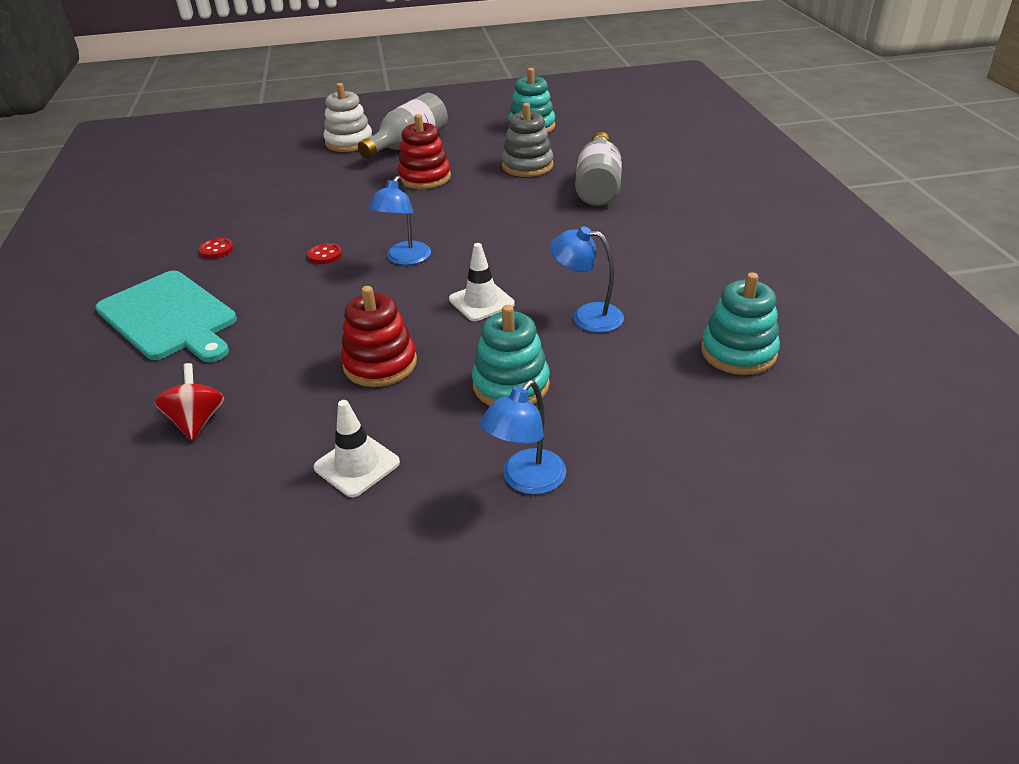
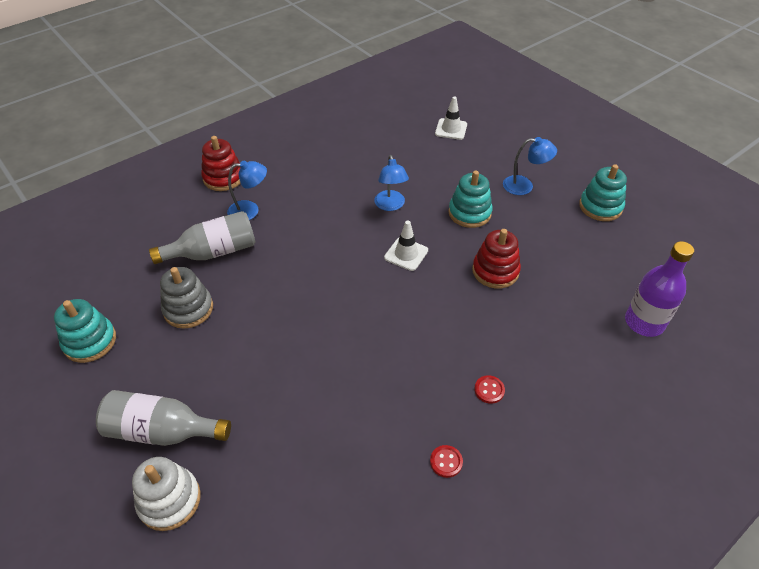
camera: 120 degrees left, 10 degrees up
turquoise cutting board [95,271,237,362] -> none
red spinning top [155,363,224,441] -> none
red button [308,243,342,264] -> red button moved to [474,375,505,404]
white traffic cone [314,400,400,497] -> white traffic cone moved to [435,96,467,140]
blue lamp [368,176,431,265] -> blue lamp moved to [227,160,267,220]
red stacking toy [398,114,451,189] -> red stacking toy moved to [201,136,241,191]
turquoise stacking toy [701,272,780,375] -> turquoise stacking toy moved to [579,164,627,221]
none -> purple bottle [625,241,694,337]

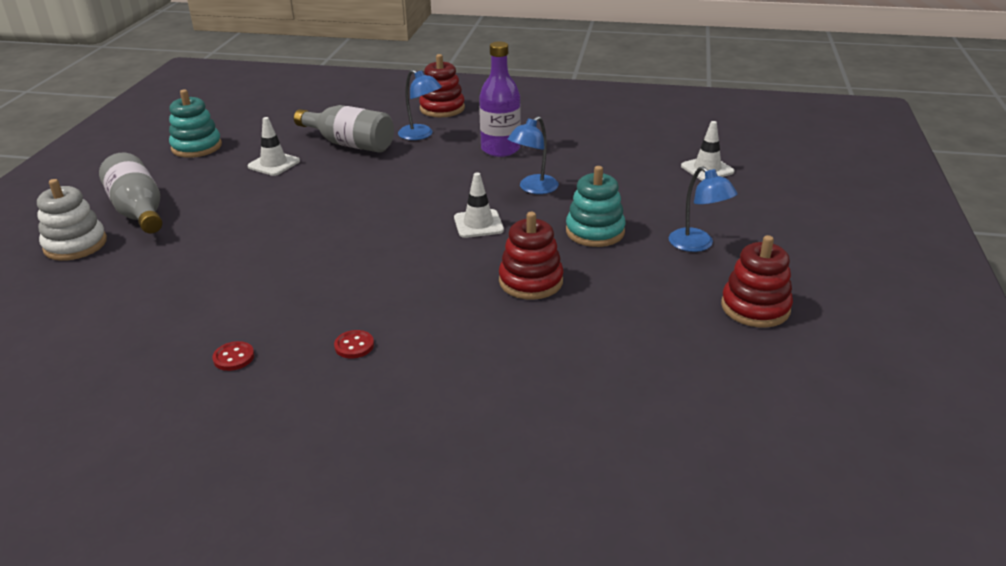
camera: 50 degrees right, 15 degrees down
grey stacking toy [160,267,213,329] -> white traffic cone [247,117,300,176]
turquoise stacking toy [579,164,627,221] -> red stacking toy [721,235,793,328]
purple bottle [625,241,694,337] -> purple bottle moved to [479,41,521,157]

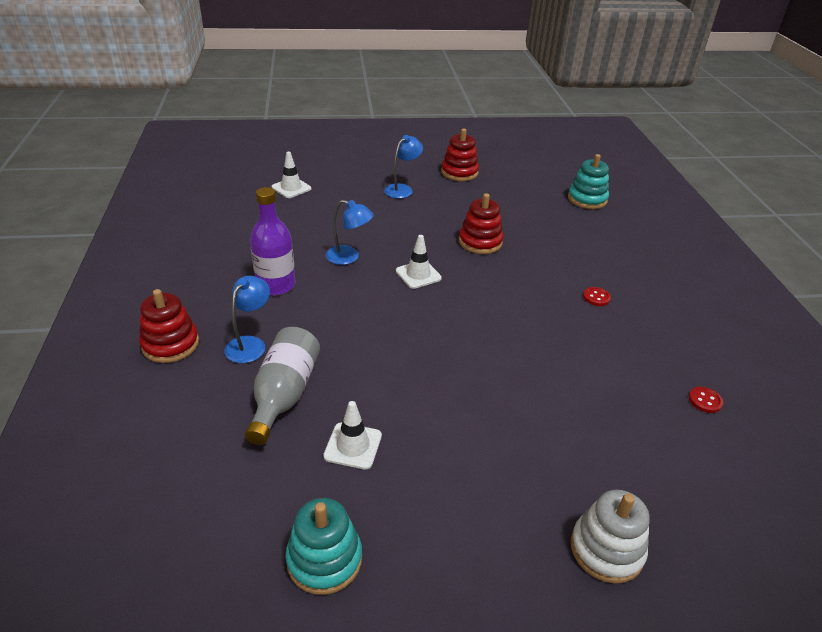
camera: 110 degrees left, 5 degrees up
grey bottle [99,153,162,233] -> none
red button [212,341,254,371] -> red button moved to [689,387,723,413]
turquoise stacking toy [566,166,626,247] -> turquoise stacking toy moved to [568,154,609,209]

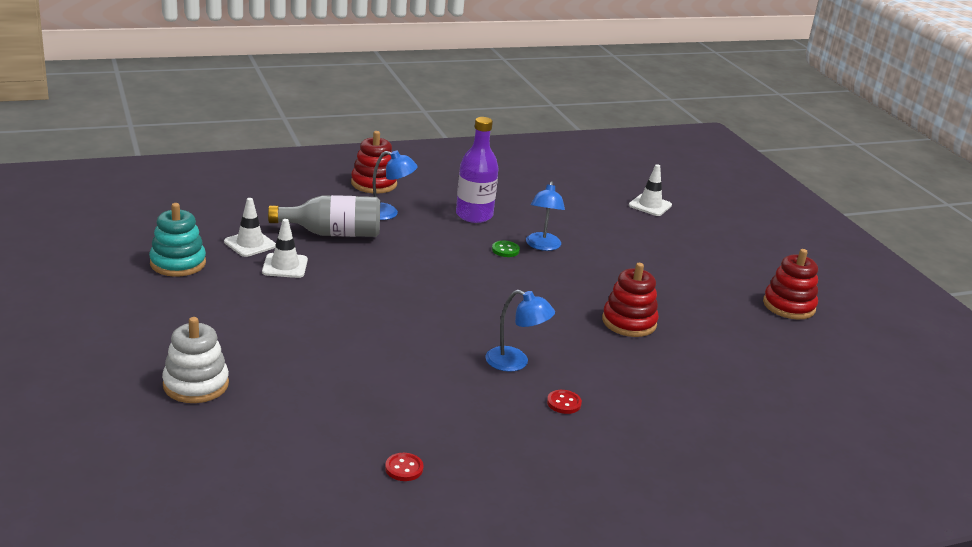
camera: 75 degrees right, 10 degrees down
blue lamp [384,135,423,199] -> blue lamp moved to [485,290,555,372]
white traffic cone [396,235,442,289] -> white traffic cone moved to [224,198,276,257]
turquoise stacking toy [568,154,609,209] -> none
none -> green button [492,241,520,257]

